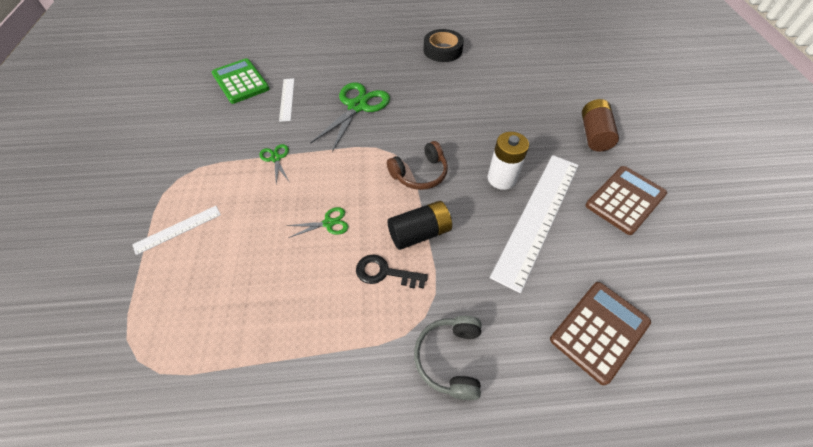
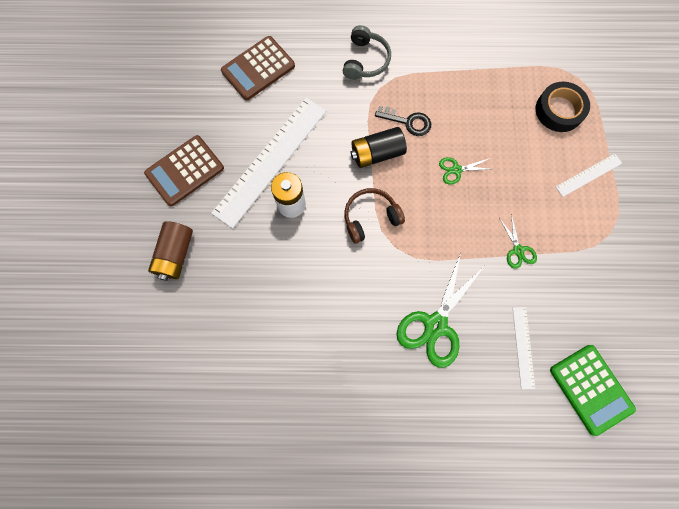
camera: 175 degrees left, 20 degrees up
black tape [424,29,464,62] -> black tape moved to [536,82,590,132]

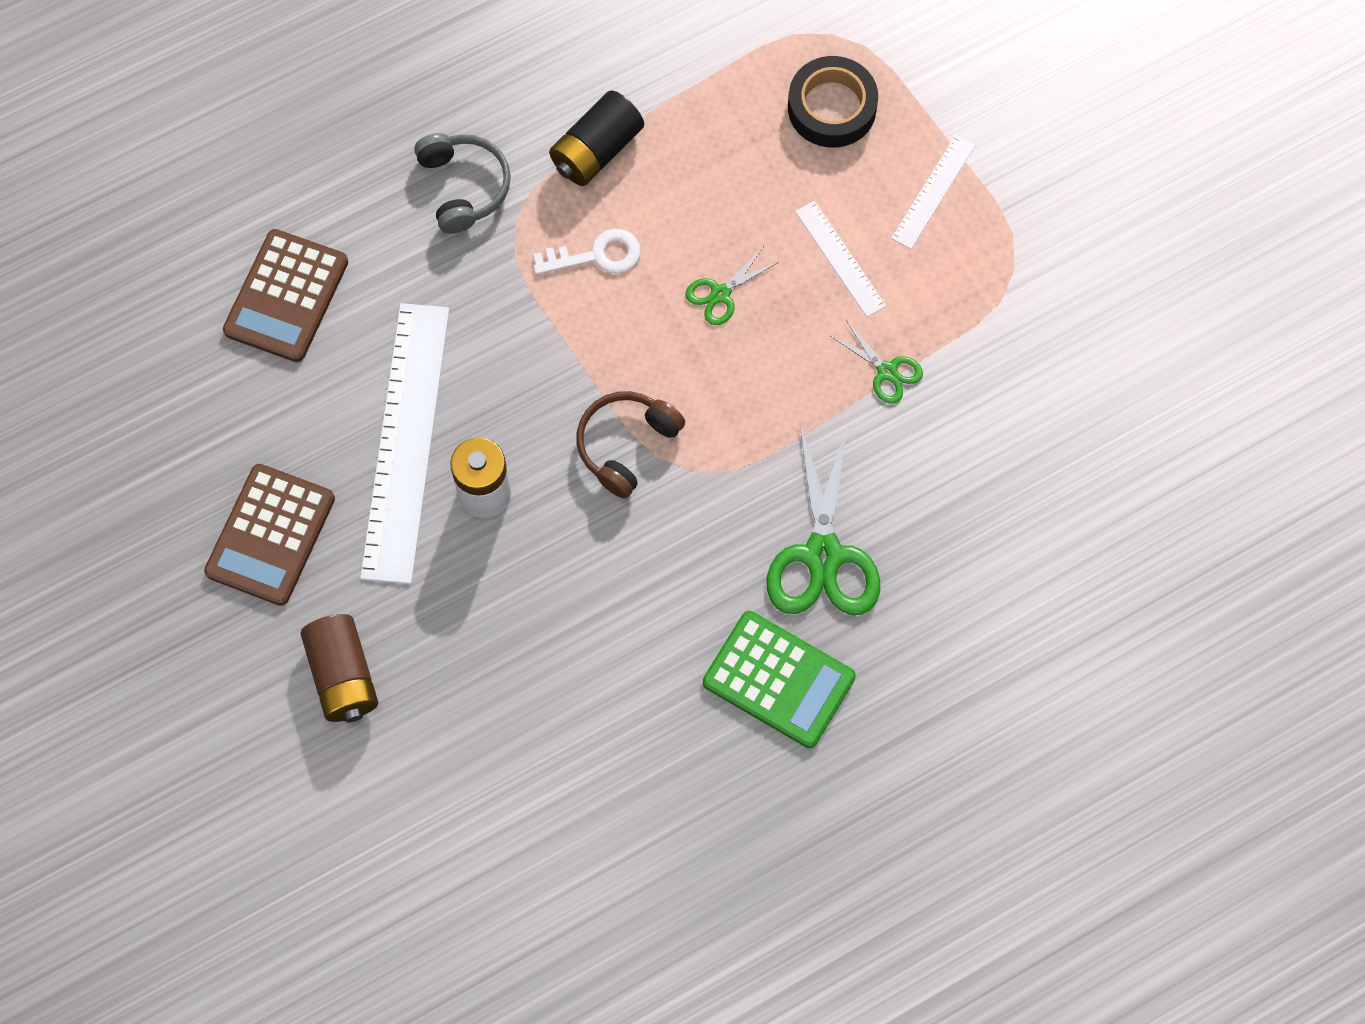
camera: 30 degrees left, 5 degrees down
black battery [351,127,407,168] -> black battery moved to [549,90,644,186]
black key [375,106,431,136] -> white key [533,229,641,275]
white ruler [513,307,535,389] -> white ruler moved to [795,201,886,317]
green calculator [550,345,636,436] -> green calculator moved to [703,611,856,748]

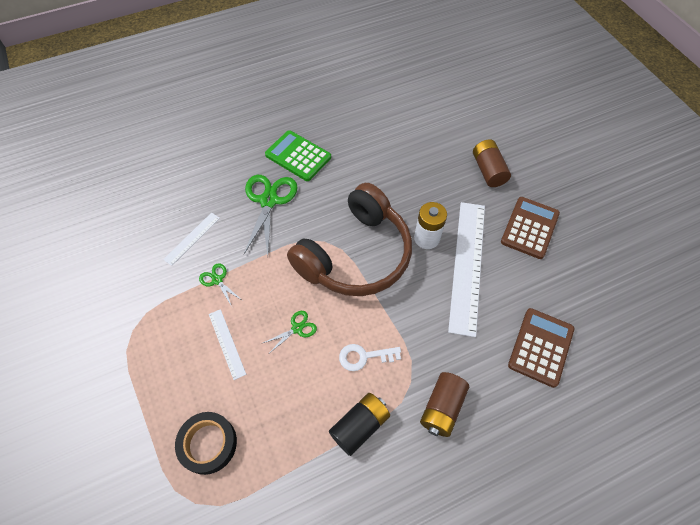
camera: 175 degrees left, 10 degrees down
grey headphones [414,133,511,234] -> brown battery [420,372,469,437]
brown headphones [576,391,685,499] -> brown headphones [287,183,412,296], size x2.17
white ruler [891,135,975,249] -> white ruler moved to [163,213,220,266]

